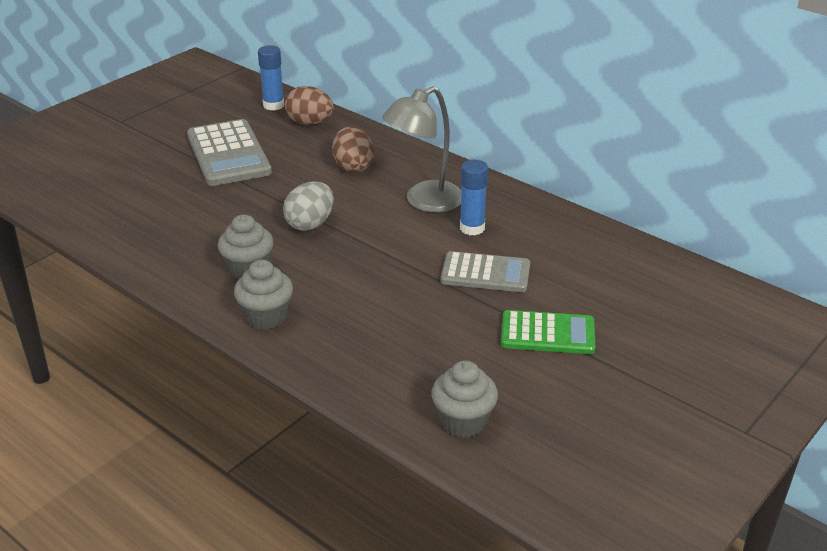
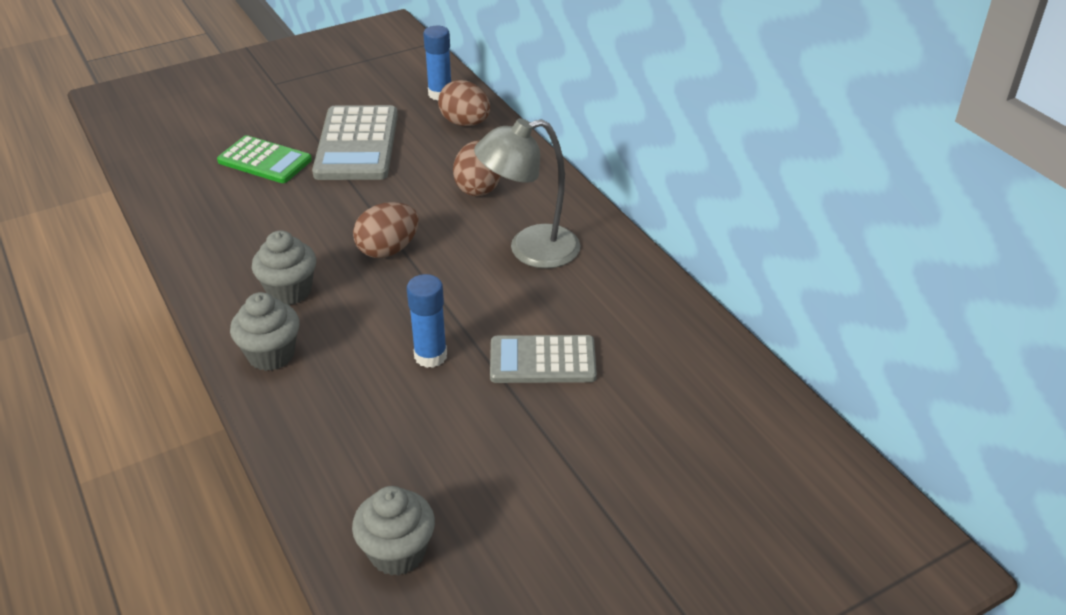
camera: 20 degrees right, 5 degrees up
grey egg [283,181,334,231] -> brown egg [353,202,419,258]
grey calculator [441,251,530,292] -> grey calculator turned 150 degrees clockwise [490,335,597,383]
blue glue stick [460,160,488,236] -> blue glue stick moved to [407,274,447,368]
green calculator [501,310,595,354] -> green calculator moved to [217,135,312,183]

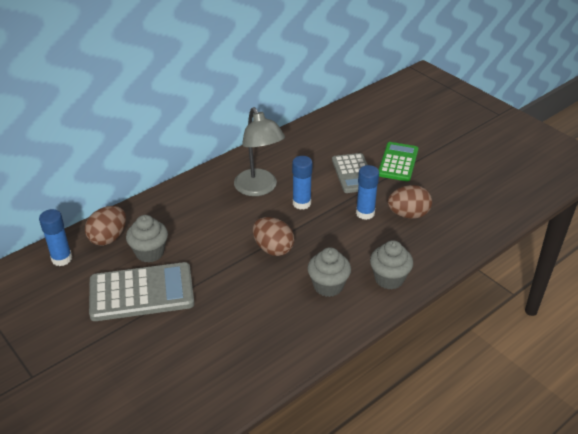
camera: 100 degrees left, 0 degrees up
green calculator [217,135,312,183] -> green calculator moved to [379,142,419,181]
grey cupcake [352,486,435,576] -> grey cupcake moved to [126,215,168,263]
brown egg [453,140,501,196] -> brown egg moved to [388,185,432,218]
none -> blue glue stick [292,156,313,210]

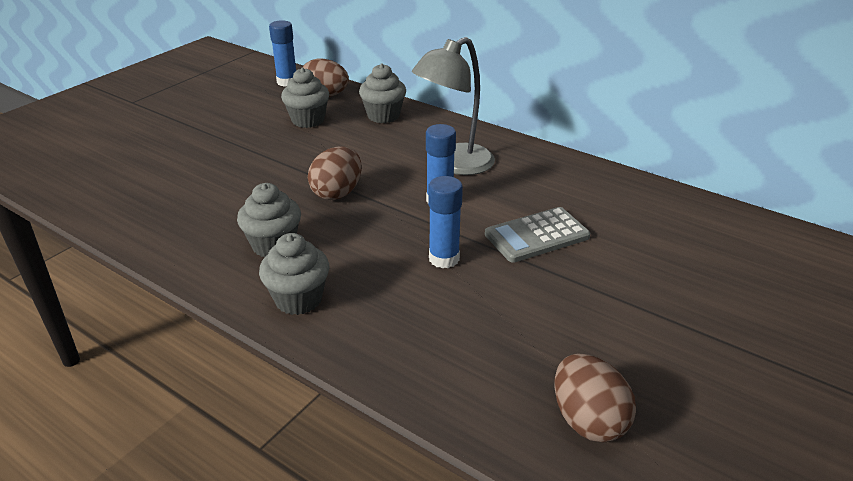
camera: 75 degrees right, 5 degrees down
grey calculator [89,262,195,321] -> none
green calculator [379,142,419,181] -> none
brown egg [388,185,432,218] -> brown egg moved to [554,354,636,442]
none -> grey cupcake [359,63,406,123]

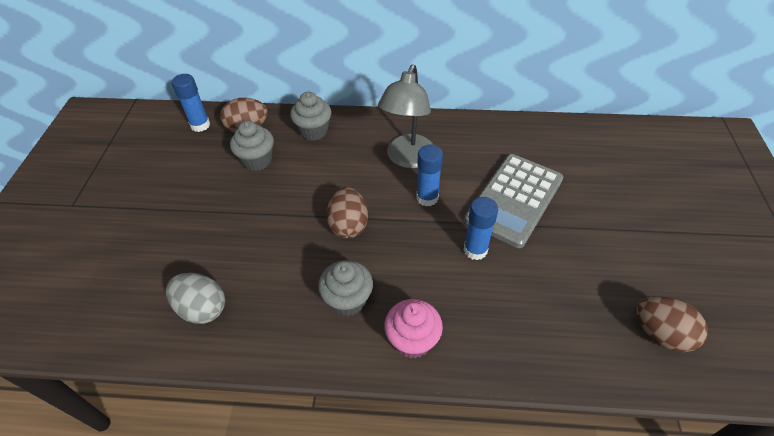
camera: 30 degrees left, 15 degrees up
grey cupcake [259,233,329,315] -> pink cupcake [384,299,443,358]
grey calculator [485,207,590,263] -> grey calculator [464,154,563,248], size x1.50
none -> grey egg [166,273,225,324]

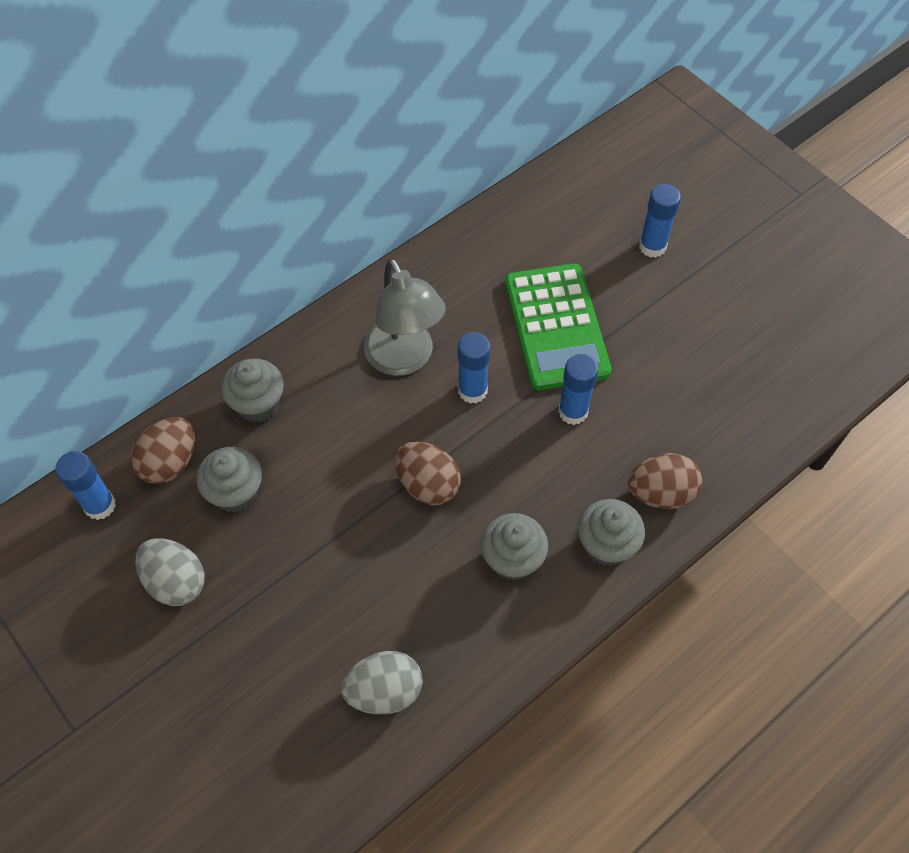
camera: 45 degrees left, 10 degrees up
pink cupcake [384,299,443,358] -> grey cupcake [578,499,645,566]
grey calculator [464,154,563,248] -> green calculator [505,263,612,390]
brown egg [636,296,708,352] -> brown egg moved to [628,453,702,509]
none -> grey egg [135,538,205,606]
none -> blue glue stick [639,184,681,258]

